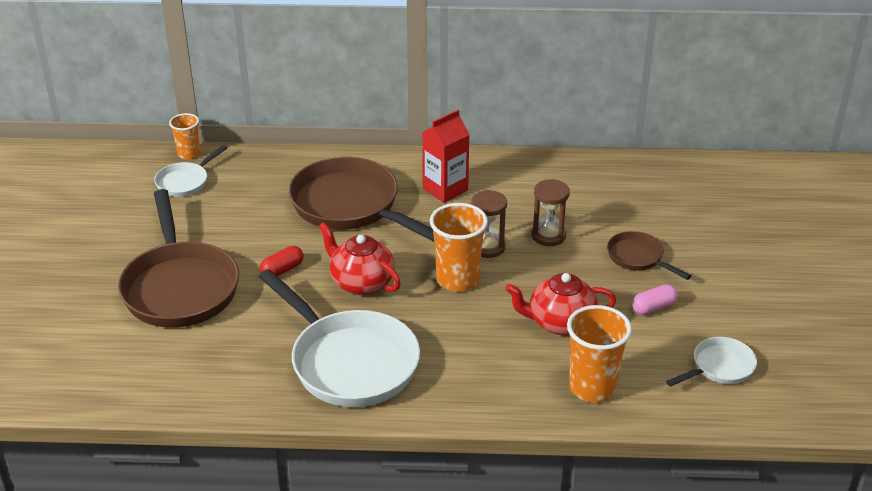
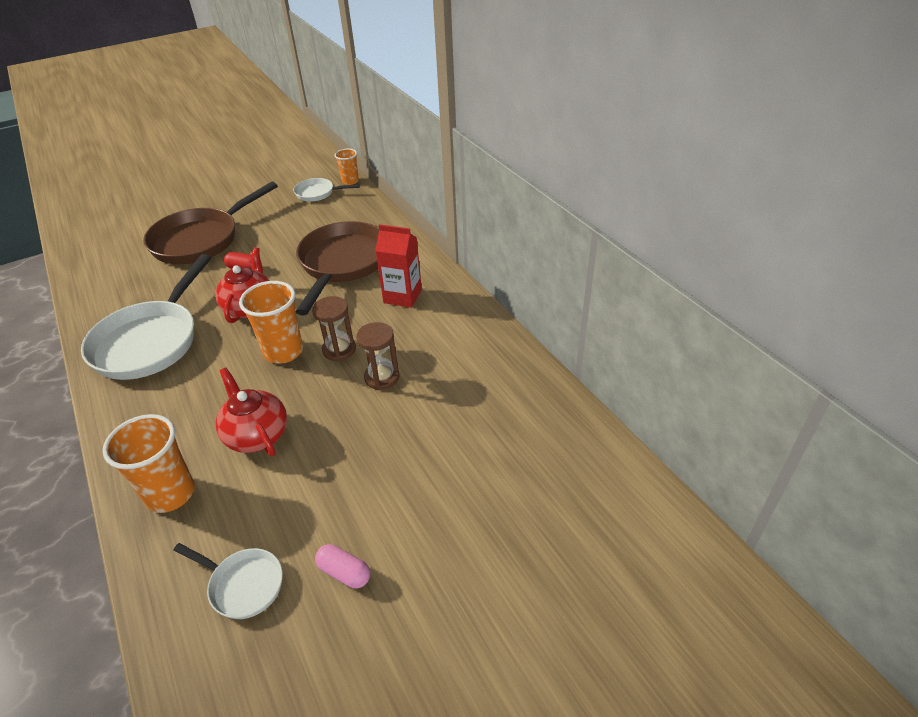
camera: 60 degrees right, 5 degrees up
brown pan [607,231,691,280] -> none
pink capsule [632,284,678,315] -> pink capsule moved to [315,544,370,589]

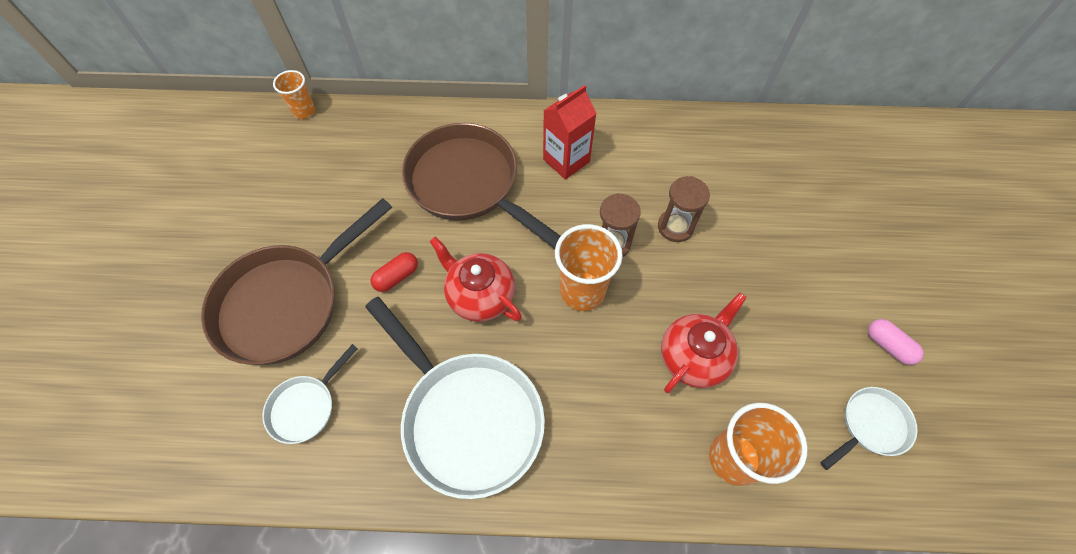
camera: 60 degrees left, 20 degrees up
brown pan [143,181,278,264] -> brown pan turned 60 degrees clockwise [201,198,392,365]
red teapot [216,368,287,456] -> red teapot turned 135 degrees clockwise [661,292,747,393]
white pan [294,178,360,202] -> white pan moved to [262,344,358,444]
pink capsule [315,544,370,589] -> pink capsule turned 75 degrees clockwise [868,319,924,365]

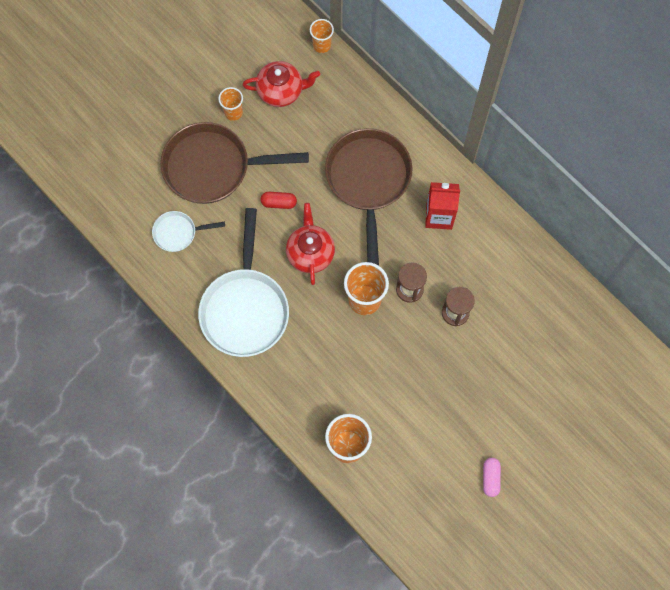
camera: 45 degrees right, 10 degrees up
red teapot [661,292,747,393] -> red teapot moved to [242,61,320,107]
white pan [821,387,917,470] -> none
none -> orange cup [218,87,243,121]

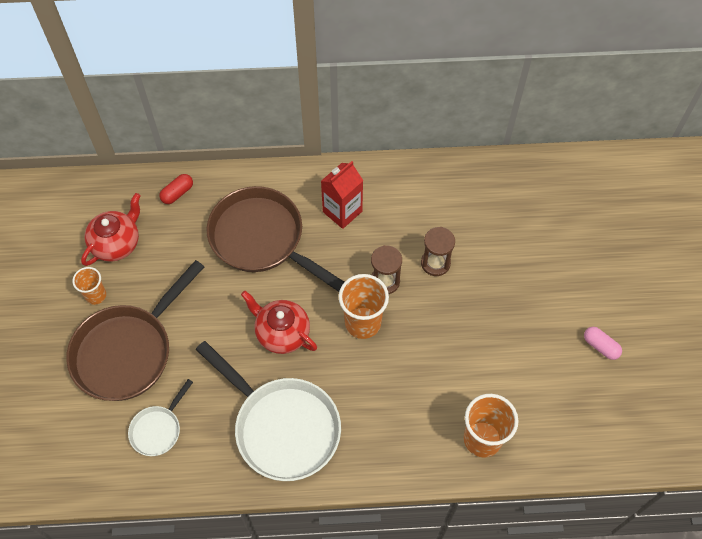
camera: 50 degrees left, 10 degrees down
red capsule [261,192,297,209] -> red capsule moved to [160,174,193,204]
orange cup [310,19,334,53] -> none

